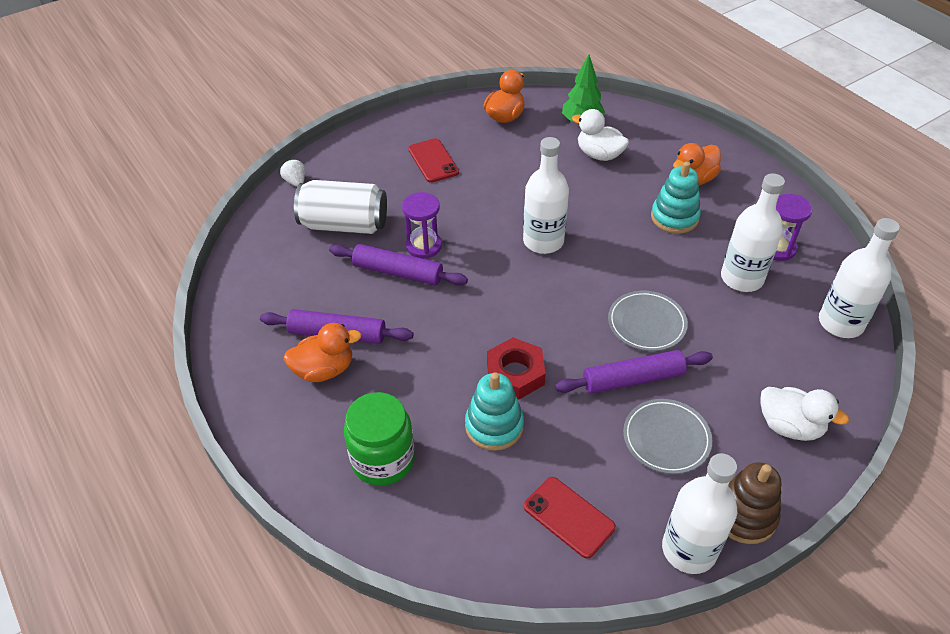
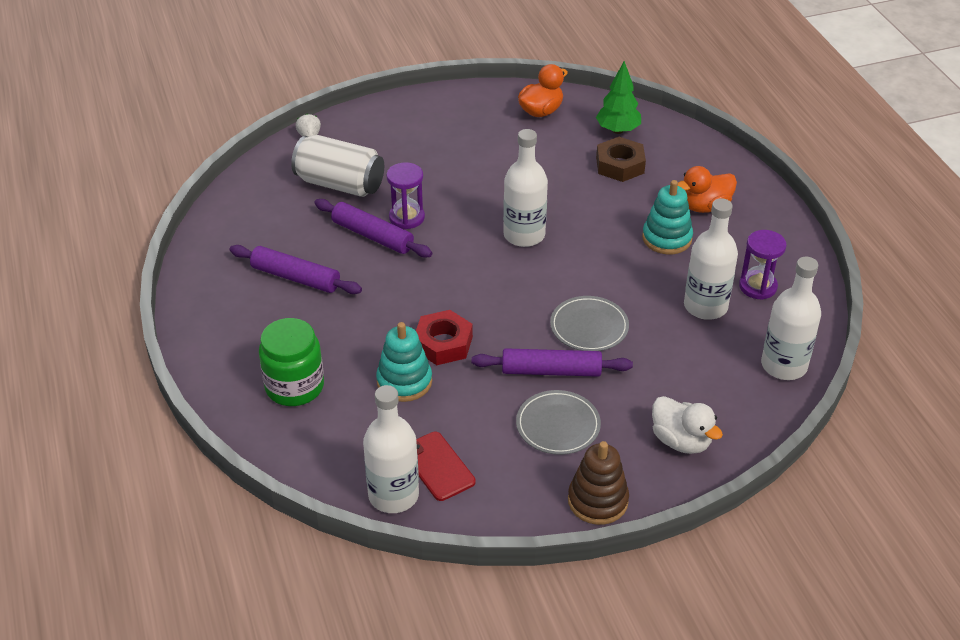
camera: 15 degrees right, 5 degrees down
orange duck [283,323,362,382] -> none
red phone [408,138,459,183] -> none
white duck [572,109,629,161] -> brown nut [596,137,646,182]
white bottle [662,453,737,574] -> white bottle moved to [363,385,419,513]

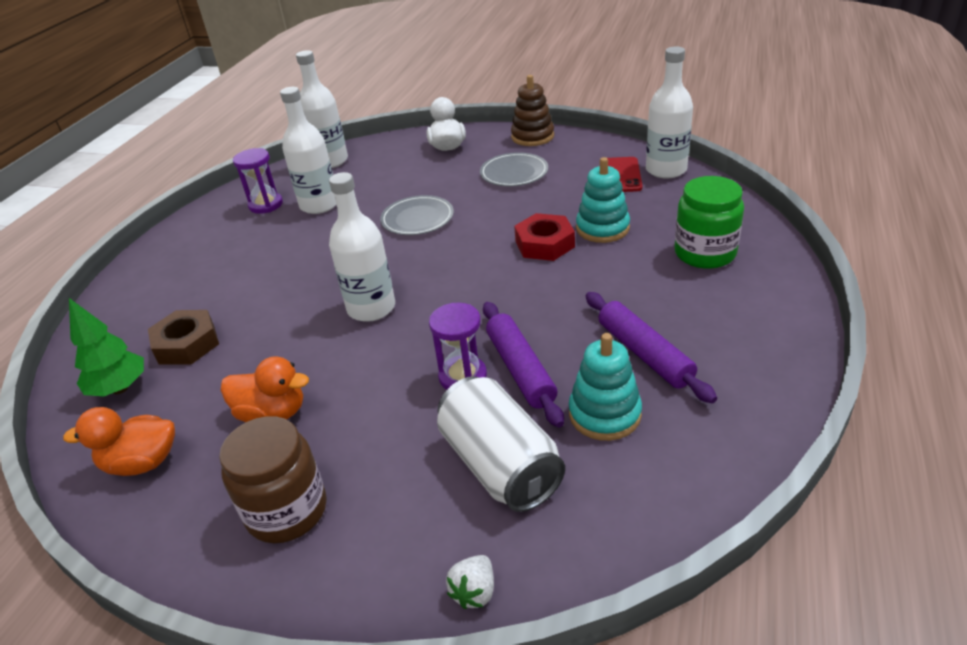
camera: 140 degrees left, 5 degrees down
purple rolling pin [472,348,633,377] -> none
turquoise stacking toy [642,180,693,254] -> turquoise stacking toy moved to [569,333,642,441]
orange duck [678,166,737,213] -> orange duck moved to [220,357,309,422]
none -> brown jar [219,416,327,543]

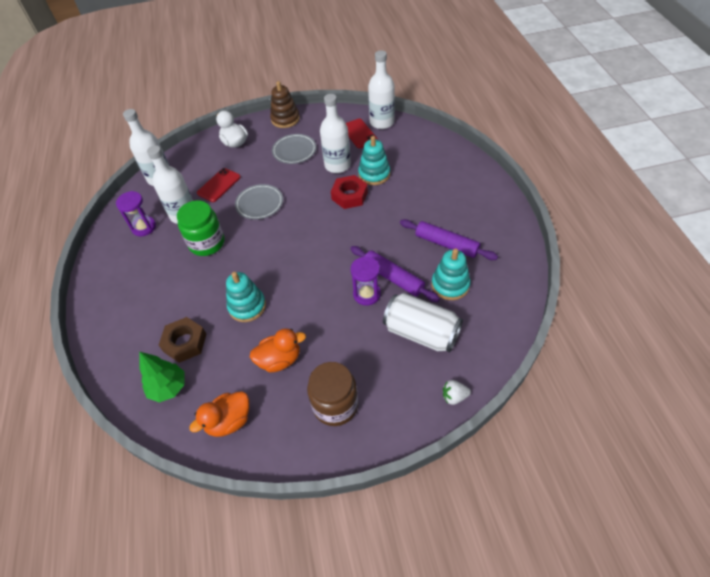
camera: 30 degrees left, 15 degrees up
white bottle [329,172,395,322] -> white bottle moved to [320,94,351,173]
white strawberry [446,555,494,609] -> white strawberry turned 90 degrees clockwise [443,380,471,405]
green jar [674,176,744,269] -> green jar moved to [177,201,224,256]
none -> red phone [197,168,241,202]
none -> turquoise stacking toy [226,272,266,322]

